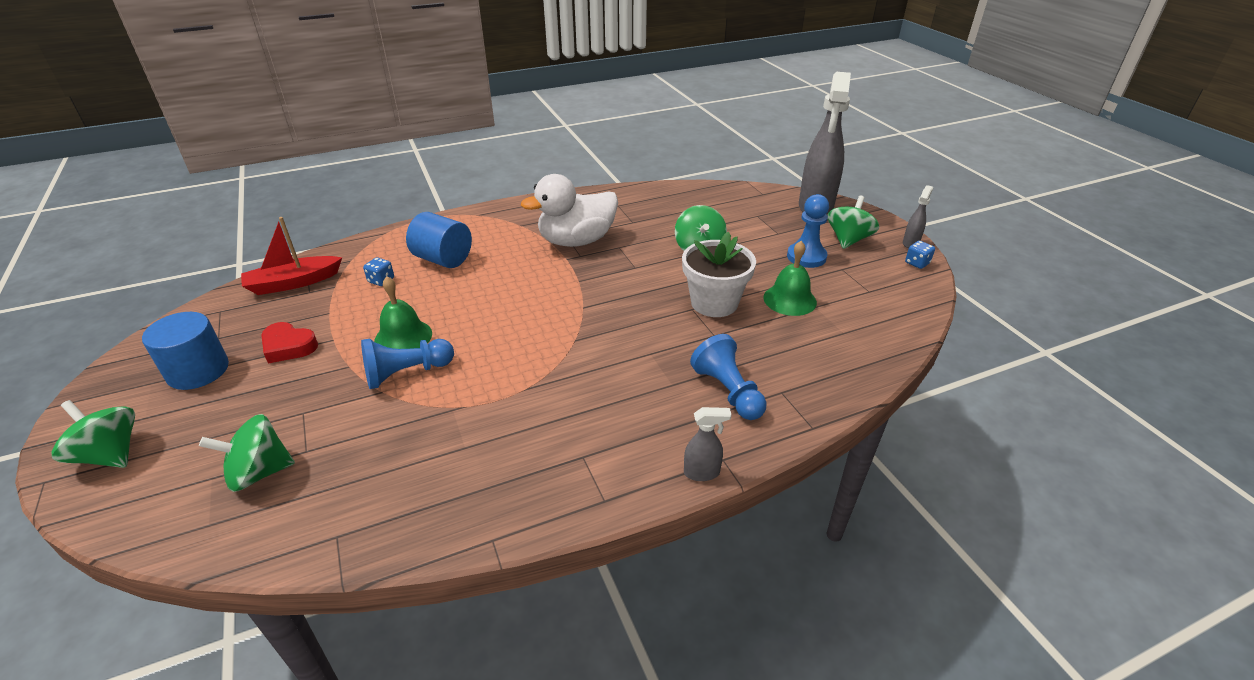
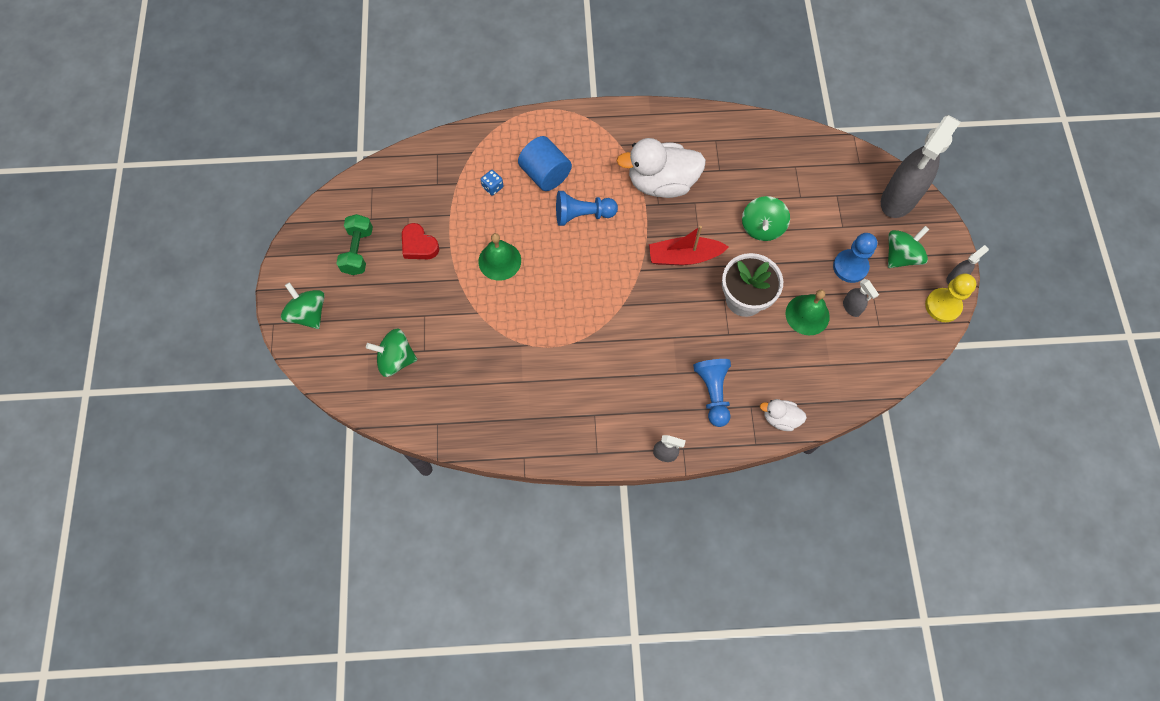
camera: 20 degrees right, 30 degrees up
blue cylinder [142,312,229,390] -> green dumbbell [336,214,373,275]
red boat [241,217,342,295] -> red boat moved to [649,226,729,265]
blue pawn [361,339,454,389] -> blue pawn moved to [556,191,618,226]
blue dice [905,241,935,269] -> yellow pawn [925,273,976,322]
none -> white duck [760,399,807,431]
none -> grey spray bottle [843,279,879,317]

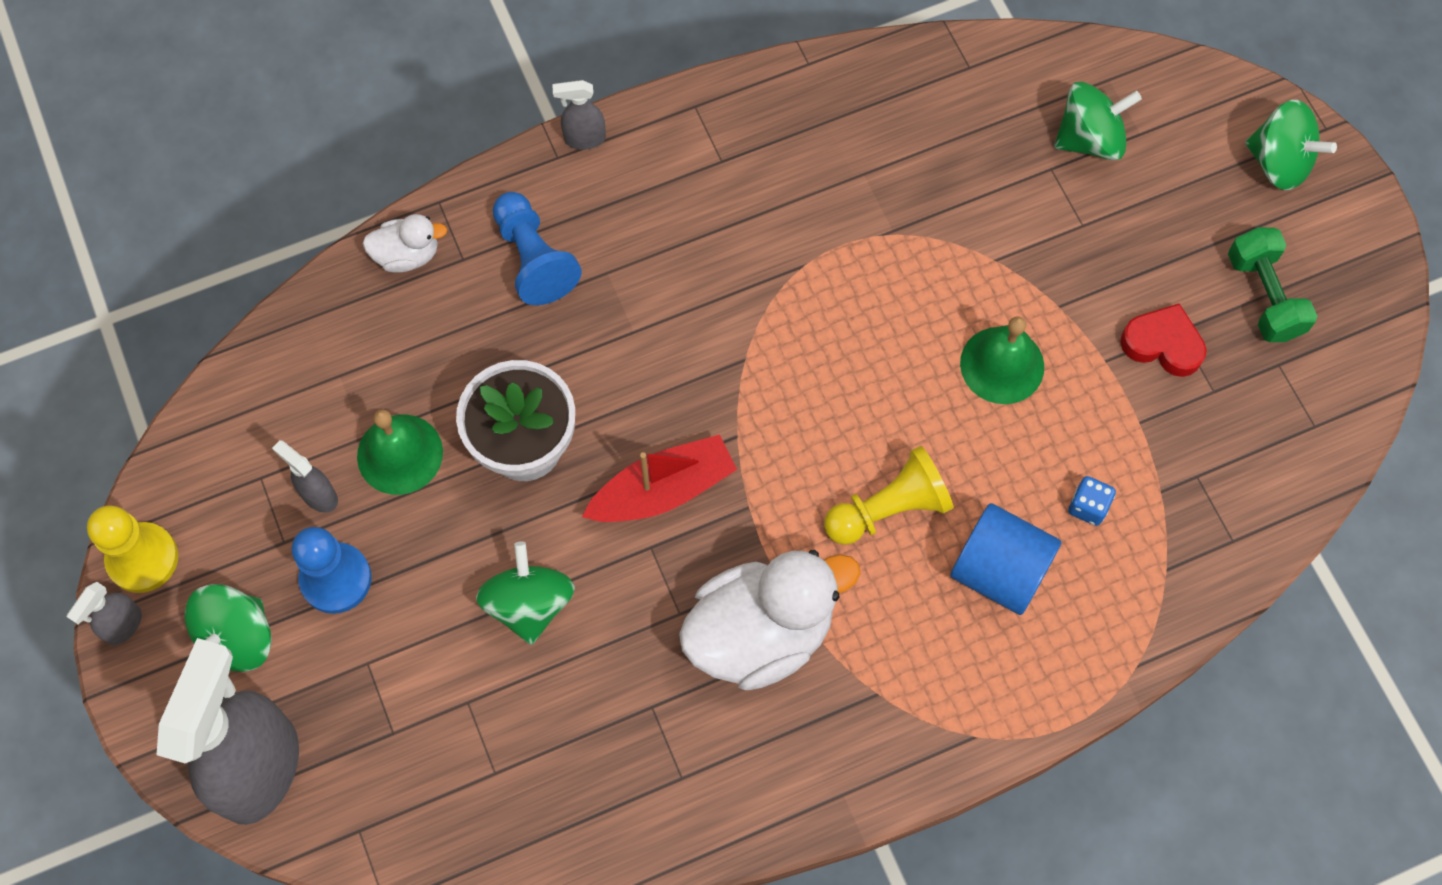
camera: 160 degrees right, 0 degrees up
blue pawn [556,191,618,226] -> yellow pawn [824,446,954,545]

